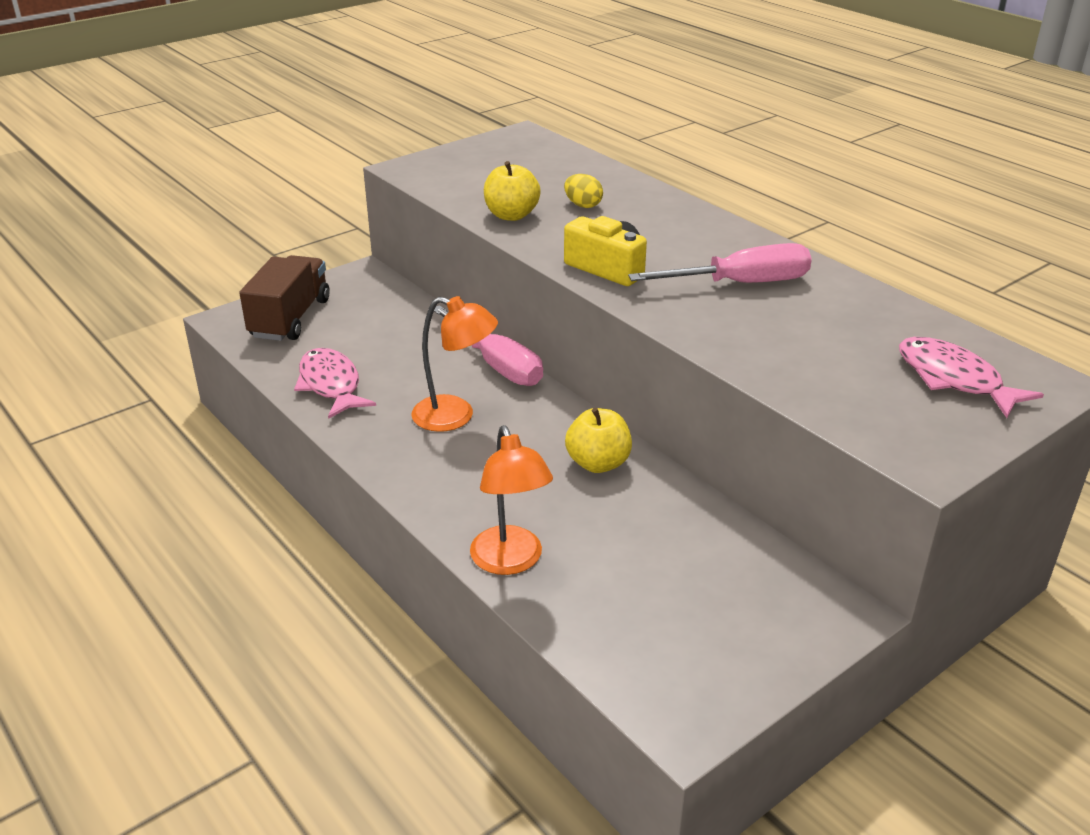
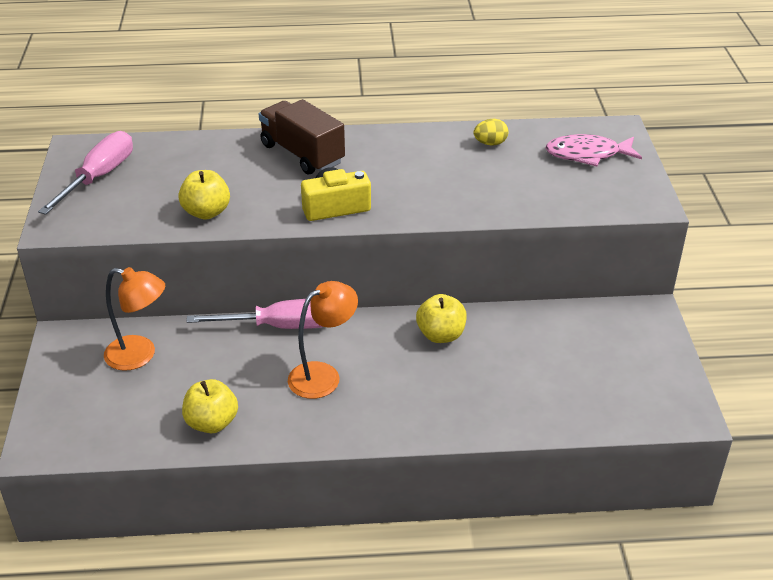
camera: 55 degrees left, 5 degrees up
brown truck [240,255,330,341] -> brown truck moved to [259,99,345,174]
pink fish [294,348,376,419] -> yellow apple [182,379,238,433]
orange lamp [470,425,553,575] -> orange lamp moved to [104,267,165,371]
yellow egg [564,174,603,208] -> yellow egg moved to [474,119,509,146]
pink screwdriver [628,243,812,283] -> pink screwdriver moved to [38,131,133,215]

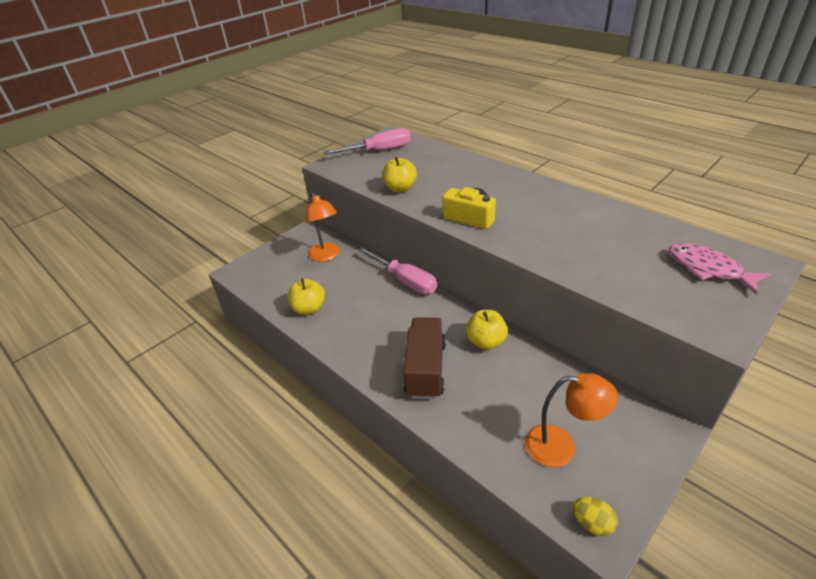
camera: 50 degrees right, 0 degrees up
brown truck [259,99,345,174] -> brown truck moved to [403,317,446,399]
orange lamp [288,281,358,399] -> orange lamp moved to [525,373,618,467]
yellow egg [474,119,509,146] -> yellow egg moved to [573,497,618,536]

